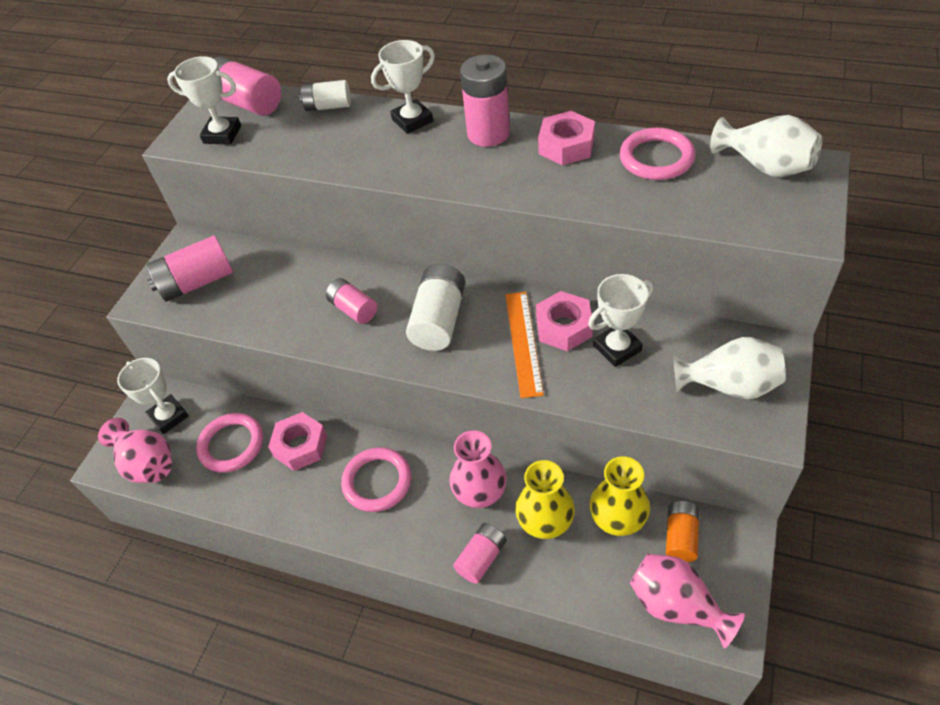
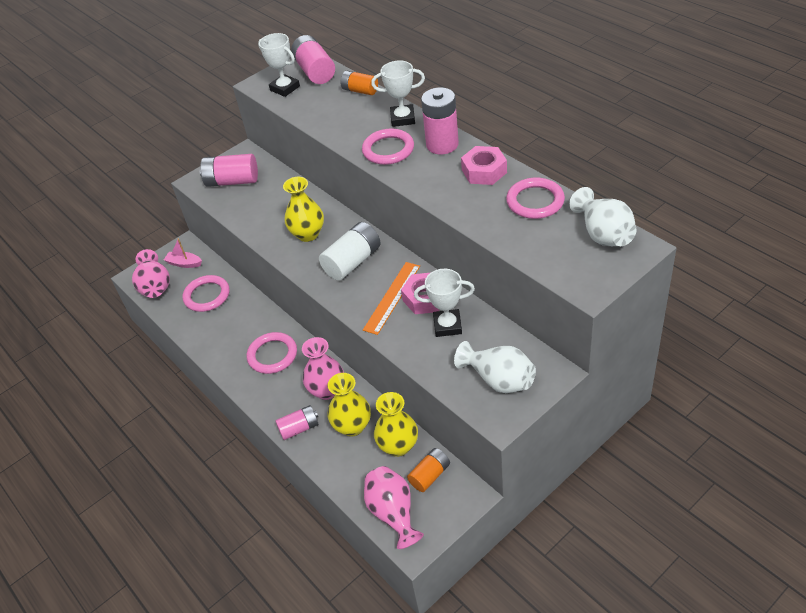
camera: 30 degrees right, 5 degrees down
white trophy [117,358,189,434] -> pink boat [164,238,202,268]
pink nut [268,412,327,471] -> none
white battery [300,80,351,111] -> orange battery [341,71,378,95]
pink battery [326,278,377,324] -> yellow vase [283,177,324,242]
none -> pink ring [362,128,414,165]

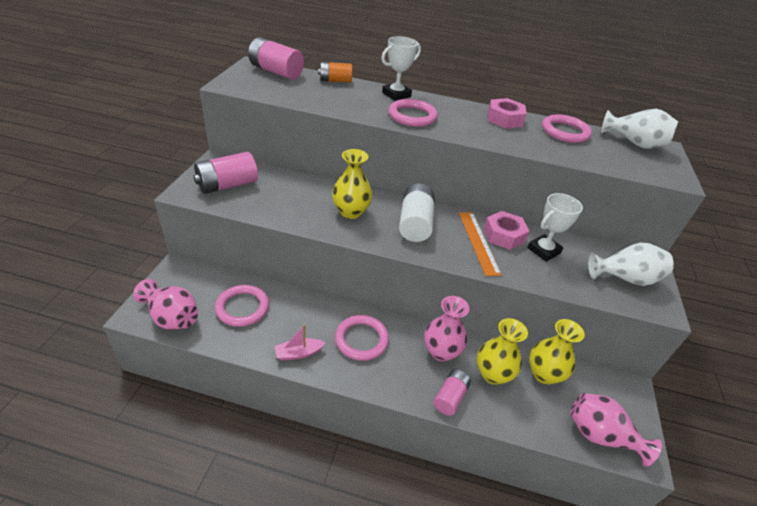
camera: 45 degrees left, 5 degrees down
pink boat [164,238,202,268] -> pink boat moved to [275,324,326,361]
white trophy [258,33,300,97] -> none
orange battery [407,448,450,492] -> none
pink battery [421,87,459,154] -> none

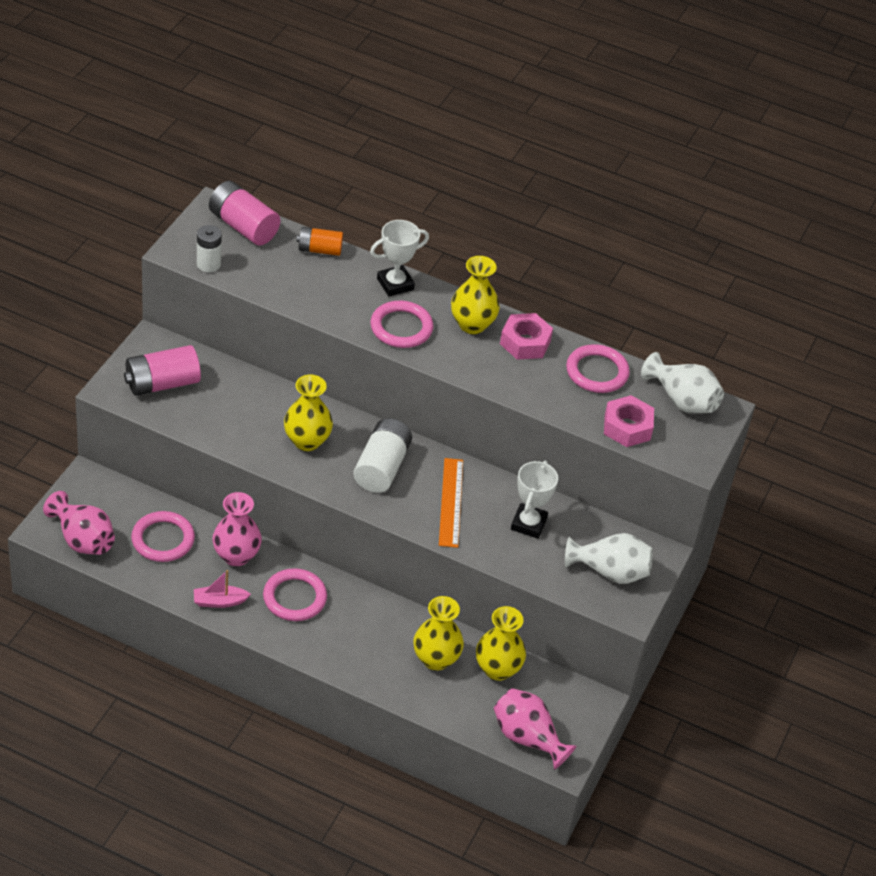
camera: 10 degrees right, 5 degrees up
pink vase [424,296,470,362] -> pink vase moved to [212,492,262,566]
pink battery [433,369,471,416] -> none
pink nut [484,211,529,250] -> pink nut moved to [604,395,654,447]
white trophy [527,193,583,262] -> white trophy turned 45 degrees counterclockwise [511,460,558,539]
none -> white battery [197,225,222,272]
none -> yellow vase [451,256,500,334]

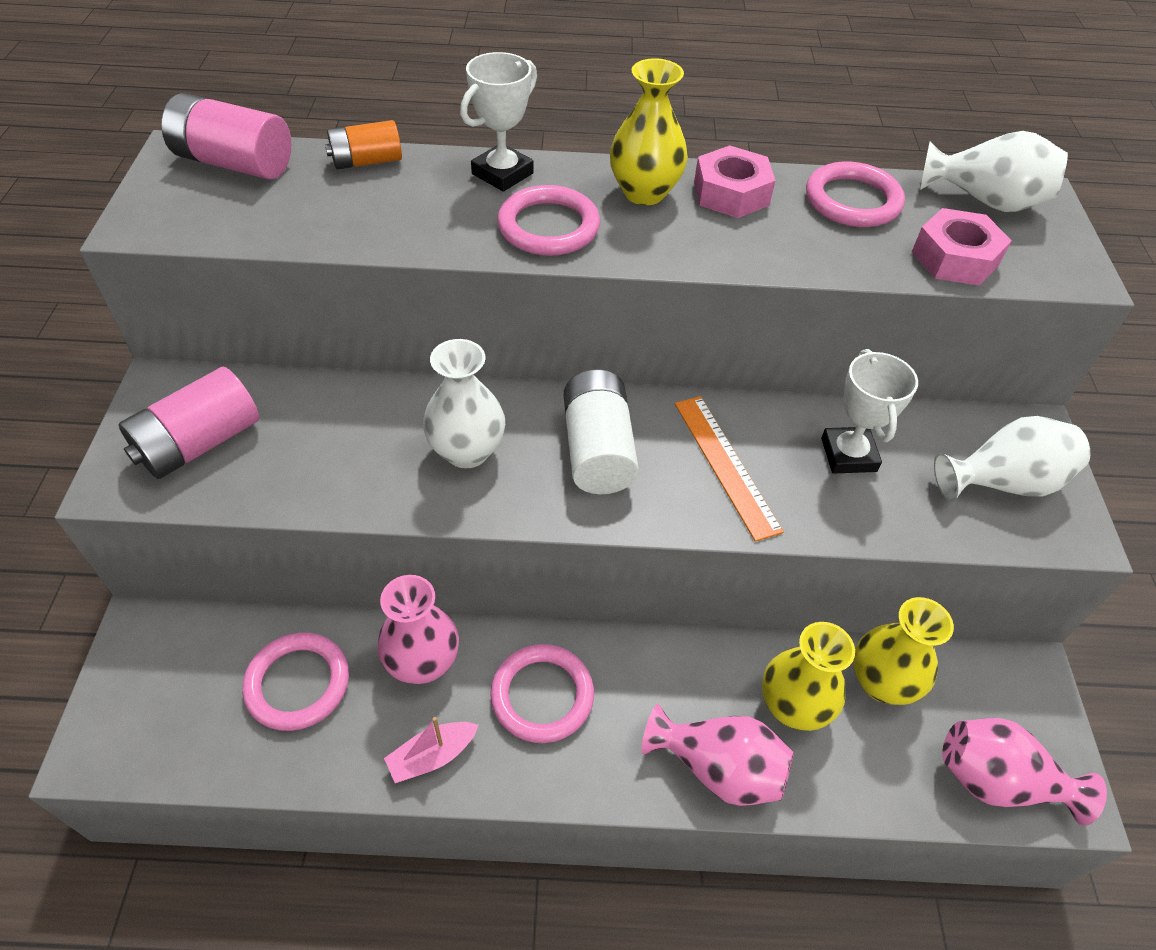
camera: 20 degrees left, 5 degrees up
pink vase [43,491,115,555] -> pink vase moved to [642,704,794,806]
white battery [197,225,222,272] -> none
yellow vase [284,375,333,451] -> white vase [423,339,505,468]

